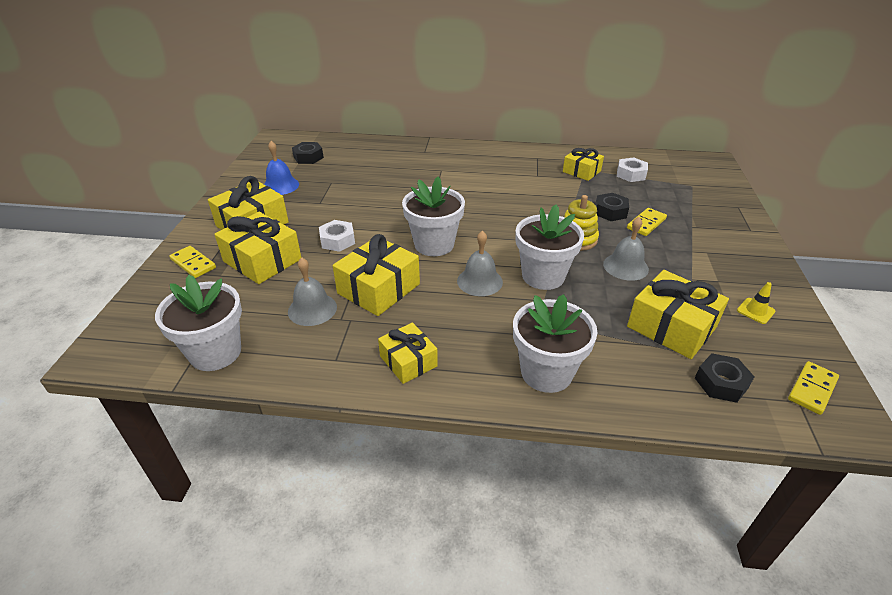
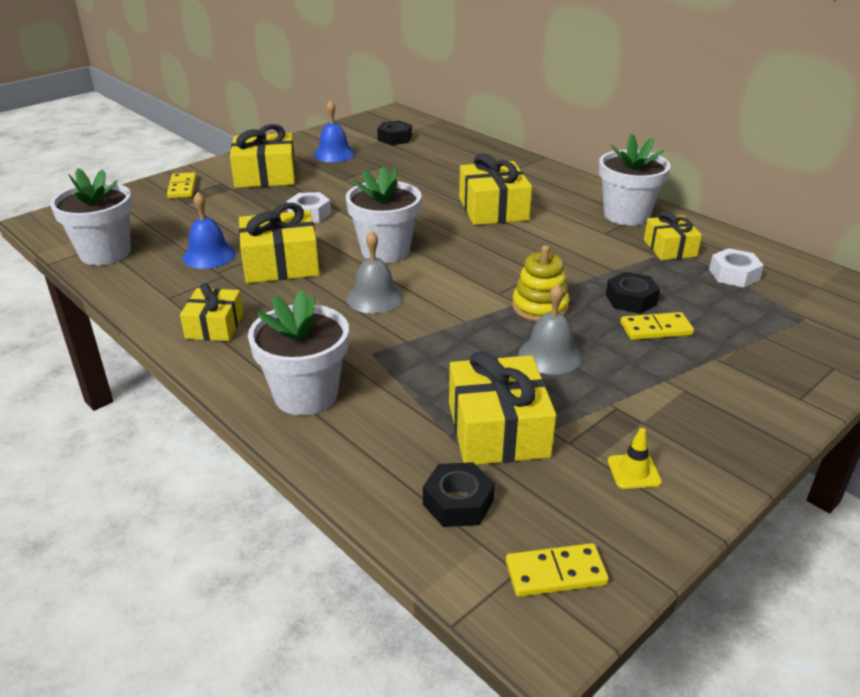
camera: 40 degrees right, 5 degrees down
yellow gift [214,212,301,284] -> yellow gift moved to [459,153,532,225]
grey bell [288,258,337,326] -> blue bell [183,192,236,269]
white flower pot [516,204,584,290] -> white flower pot moved to [599,134,671,226]

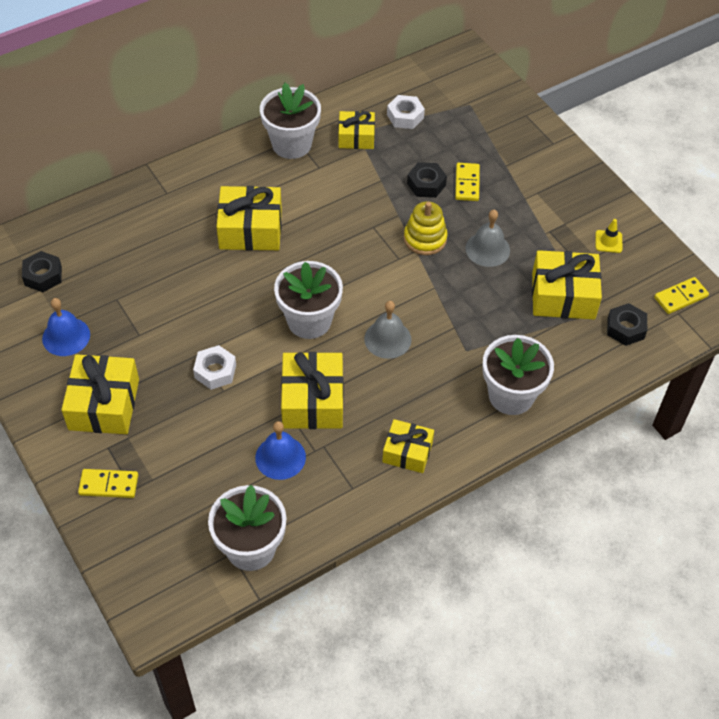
camera: 80 degrees left, 20 degrees up
yellow domino [506,543,609,597] -> yellow domino turned 60 degrees clockwise [654,277,709,314]

